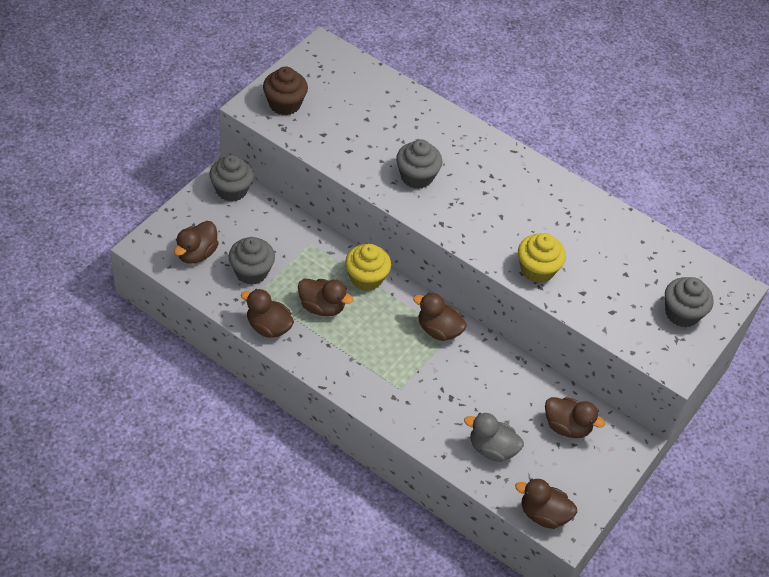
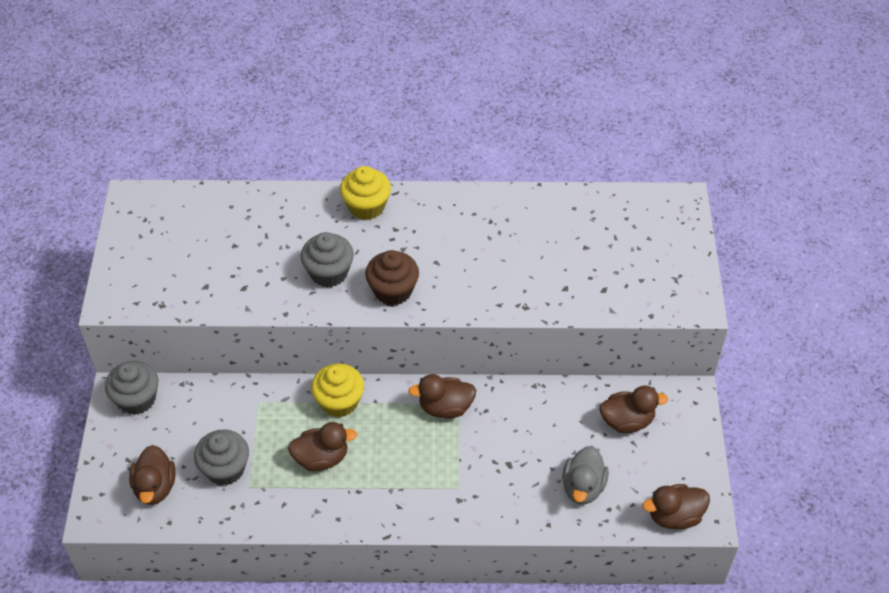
camera: 30 degrees left, 0 degrees up
brown duck [241,289,294,338] -> none
brown cupcake [263,67,308,116] -> brown cupcake moved to [365,250,419,306]
grey duck [464,413,524,462] -> grey duck turned 60 degrees counterclockwise [562,446,609,504]
yellow cupcake [518,233,566,283] -> yellow cupcake moved to [340,166,391,220]
grey cupcake [665,277,714,327] -> none

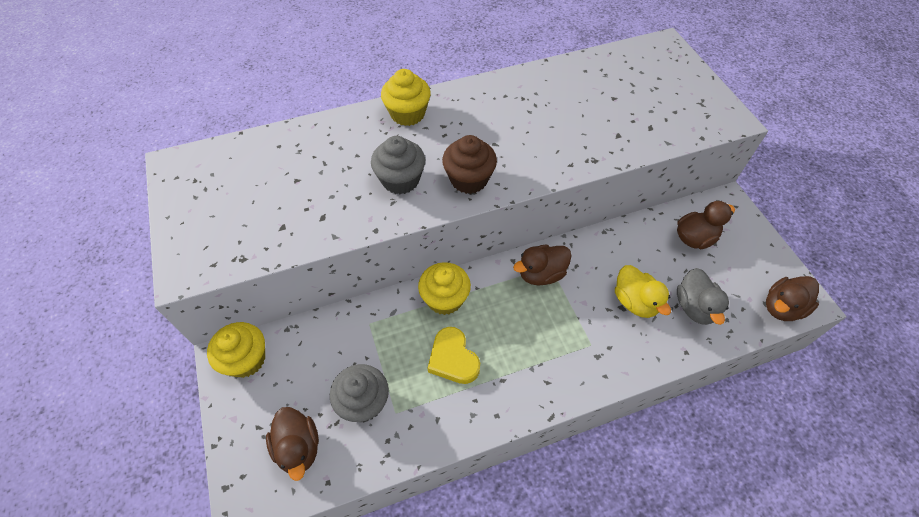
camera: 20 degrees left, 5 degrees up
grey cupcake [105,361,158,415] -> yellow cupcake [207,322,265,378]
brown duck [288,422,357,471] -> yellow heart [428,327,480,384]
none -> yellow duck [615,265,671,318]

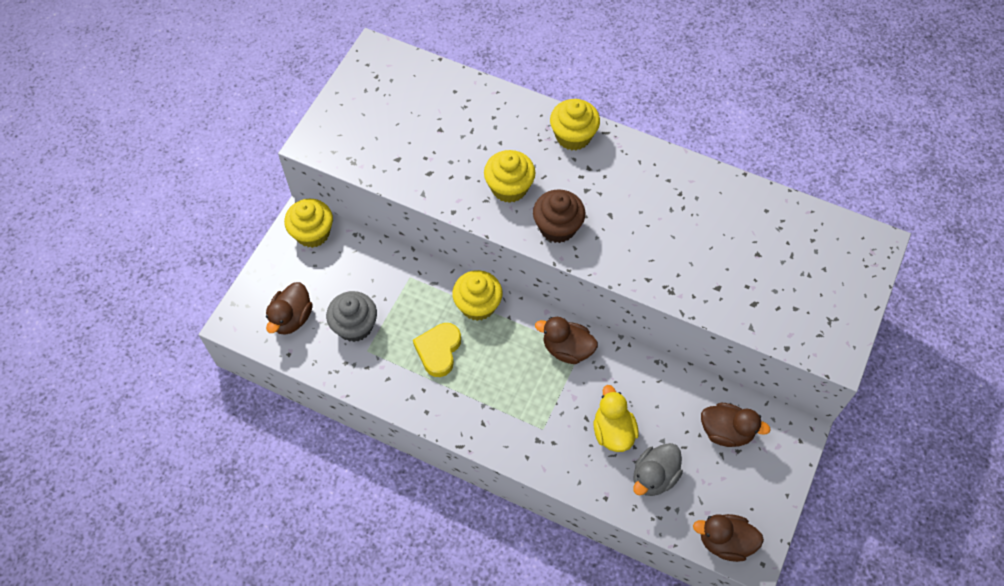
camera: 45 degrees right, 5 degrees up
grey cupcake [371,136,425,194] -> yellow cupcake [484,150,535,203]
yellow duck [615,265,671,318] -> yellow duck turned 150 degrees clockwise [594,385,639,452]

